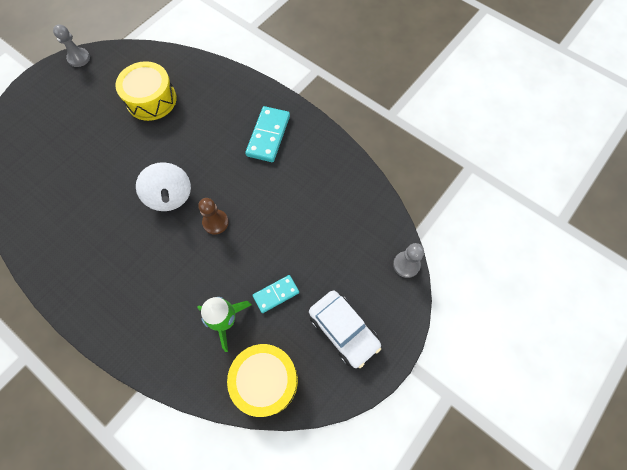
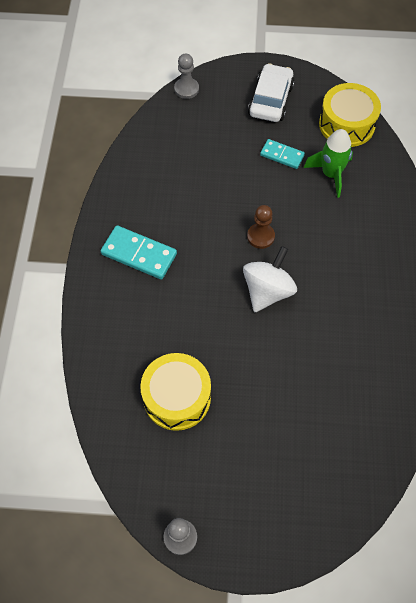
camera: 125 degrees left, 5 degrees down
turquoise domino [245,106,290,162] -> turquoise domino turned 45 degrees clockwise [101,225,177,279]

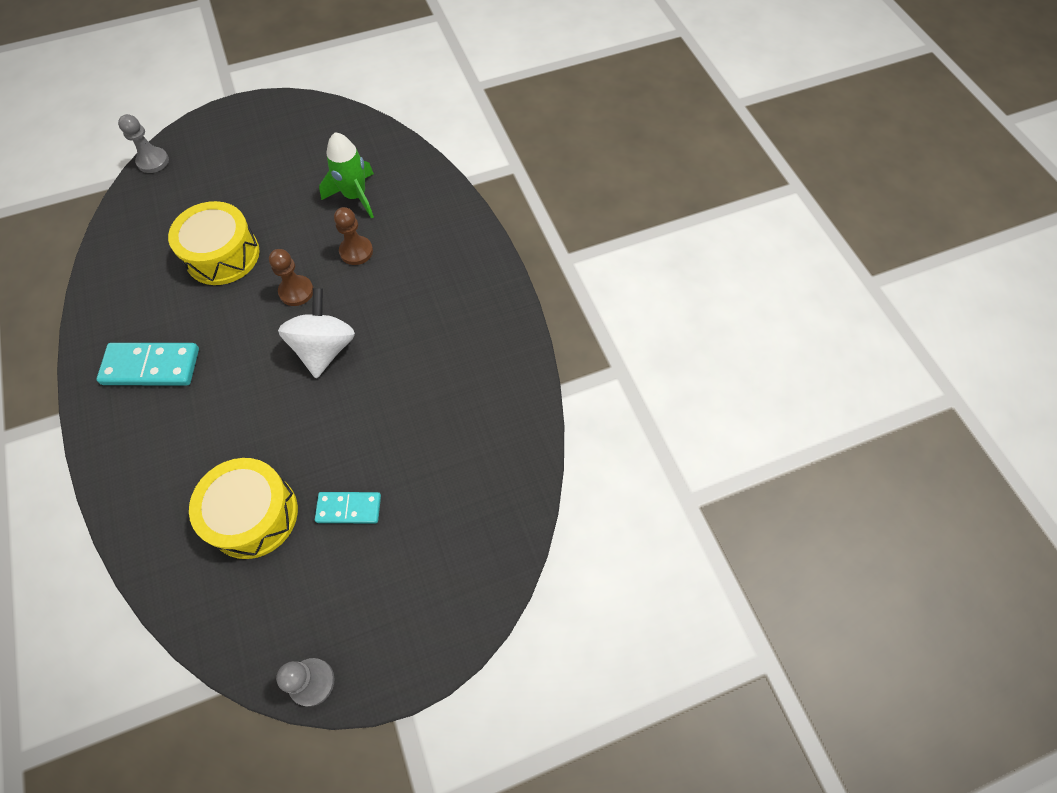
camera: 25 degrees left, 0 degrees up
white car [248,63,295,122] -> none
turquoise domino [260,139,305,169] -> turquoise domino moved to [315,492,381,524]
yellow drum [319,83,381,147] -> yellow drum moved to [168,201,260,285]
none -> brown pawn [334,207,373,265]

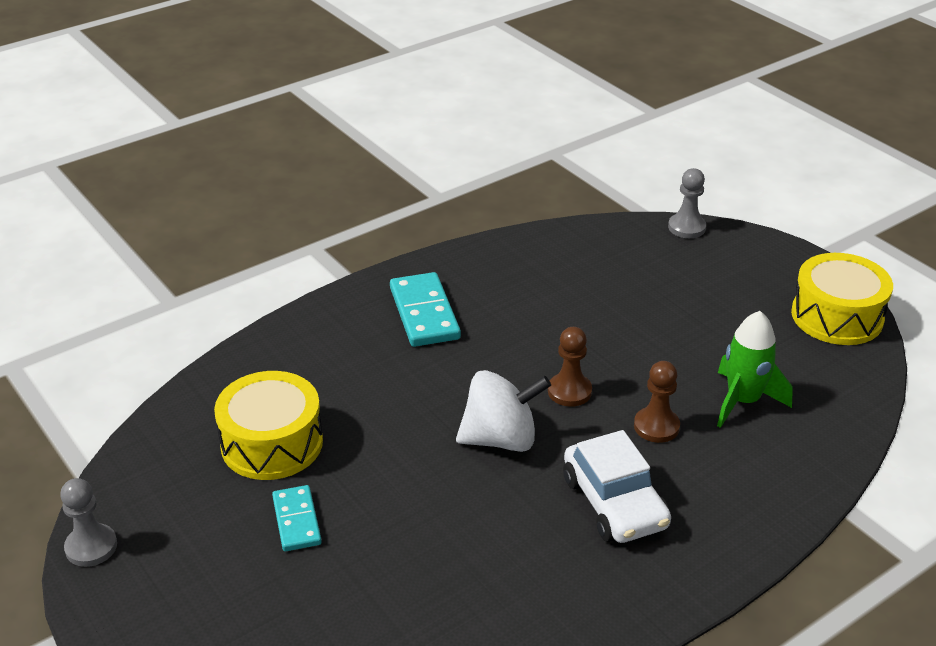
camera: 75 degrees right, 25 degrees down
yellow drum [168,201,260,285] -> yellow drum moved to [791,253,893,345]
none -> white car [563,430,671,543]

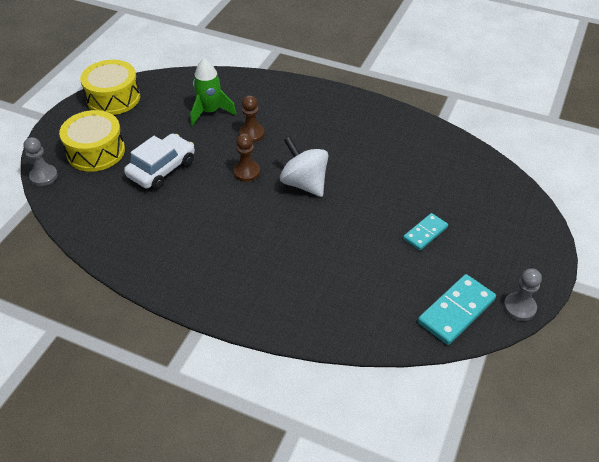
camera: 120 degrees left, 10 degrees up
yellow drum [214,371,323,480] -> yellow drum moved to [59,110,125,172]
turquoise domino [390,272,461,347] -> turquoise domino moved to [418,274,496,345]
white car [563,430,671,543] -> white car moved to [124,133,195,190]

